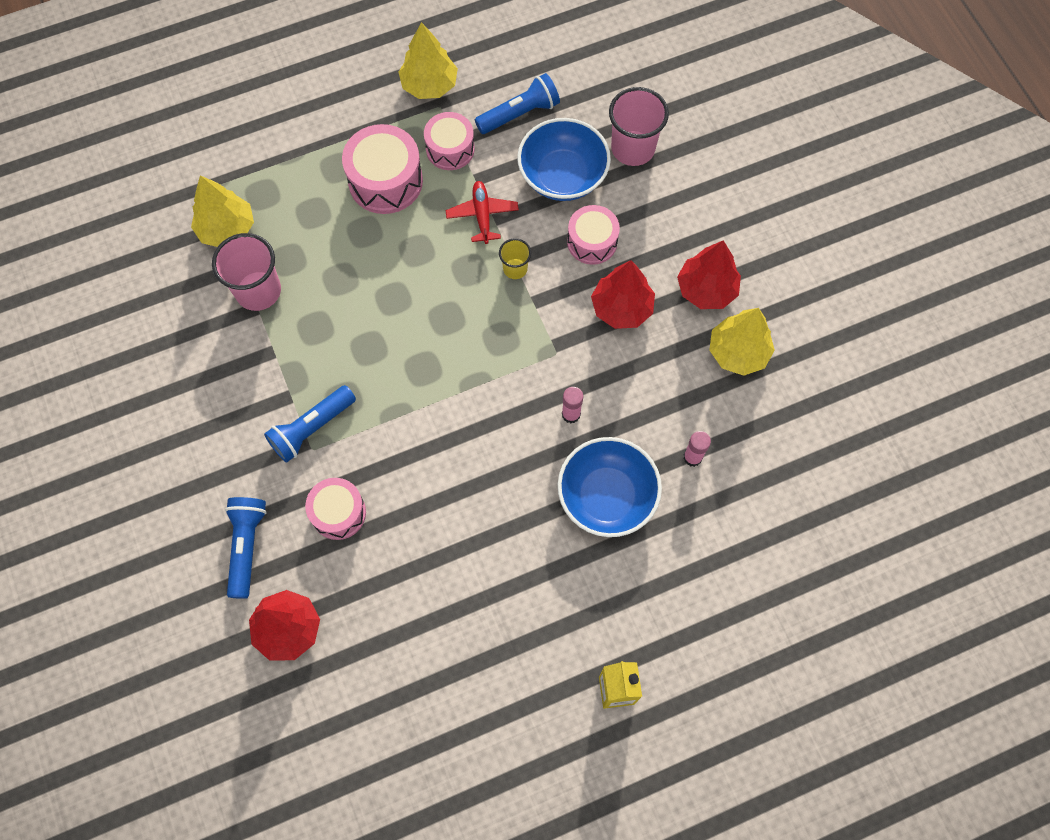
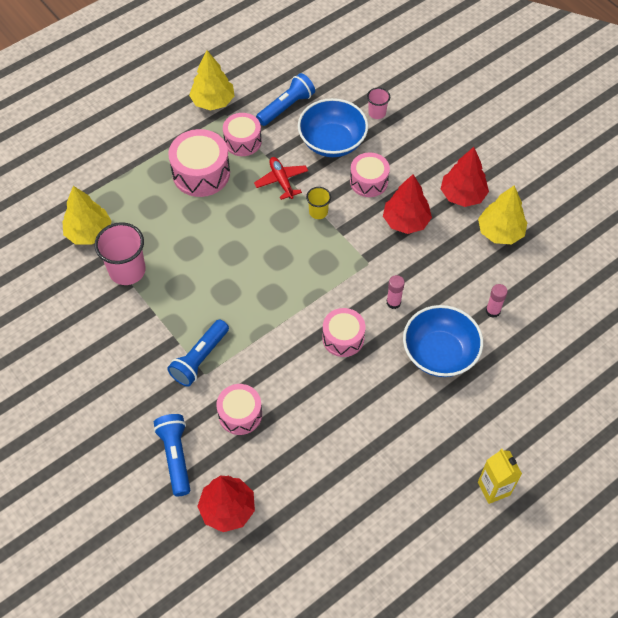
camera: 15 degrees left, 10 degrees down
pink cup [609,87,669,166] -> pink cup [367,88,390,119], size x0.53
none -> pink drum [322,308,365,357]

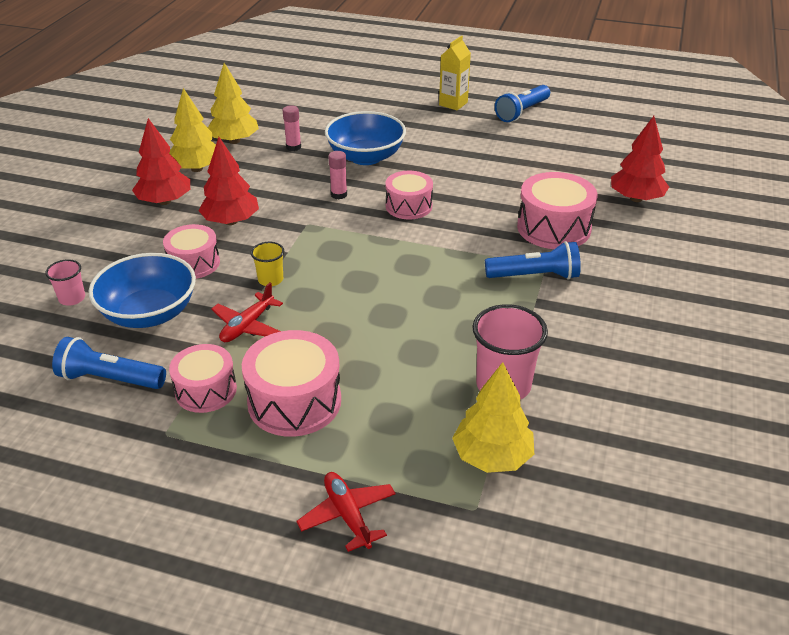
camera: 125 degrees left, 20 degrees down
blue flashlight [154,414,190,496] -> blue flashlight moved to [495,85,550,122]
yellow tree [189,51,235,111] -> yellow tree moved to [208,63,259,144]
pink drum [216,384,262,435] -> pink drum [517,172,597,249], size x1.51
none -> red plane [296,472,396,552]

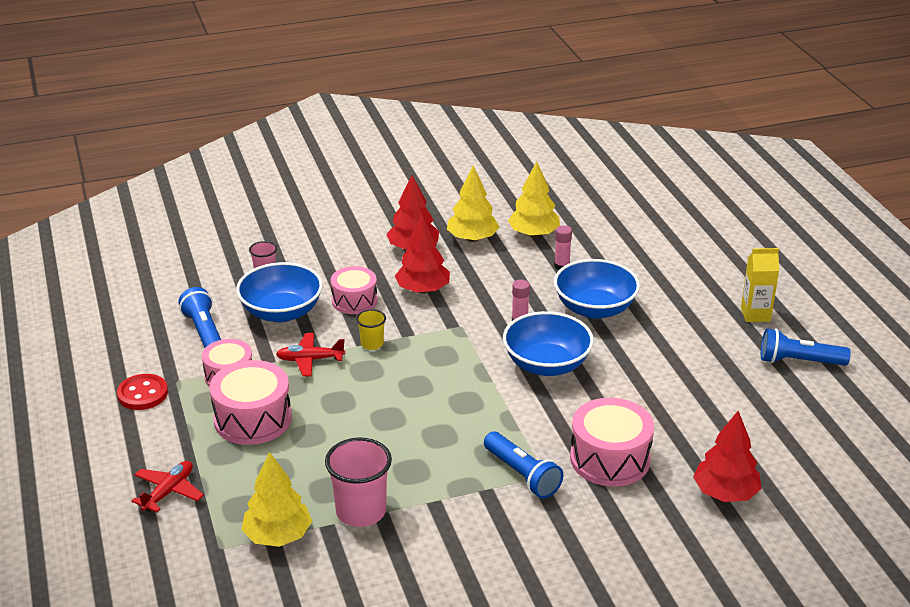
camera: 55 degrees right, 5 degrees down
pink drum [385,171,433,219] -> blue bowl [503,311,594,376]
none -> red button [117,374,168,410]

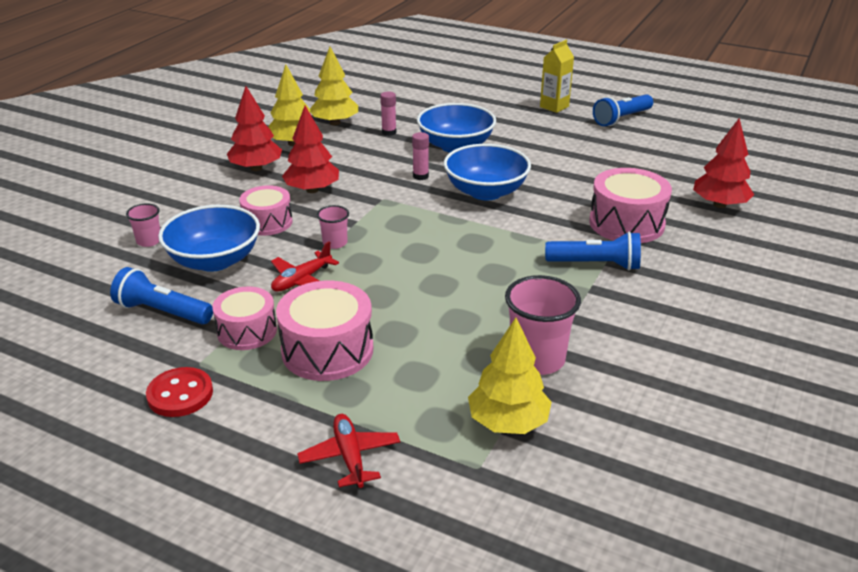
camera: 45 degrees left, 0 degrees up
yellow cup [356,309,386,350] -> pink cup [317,205,349,249]

